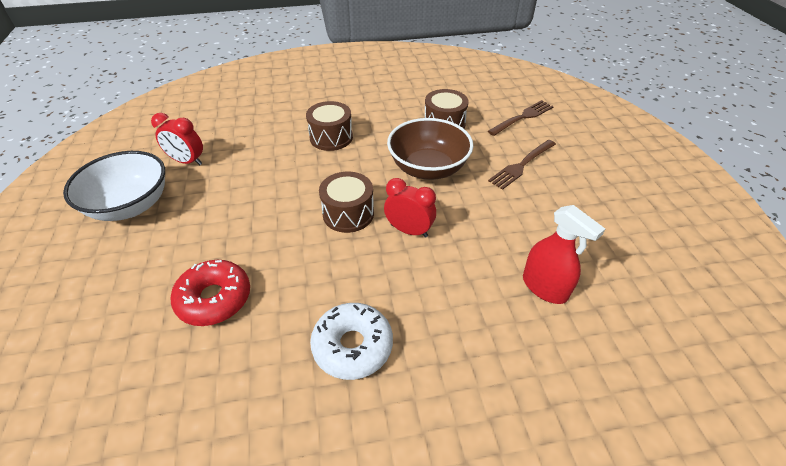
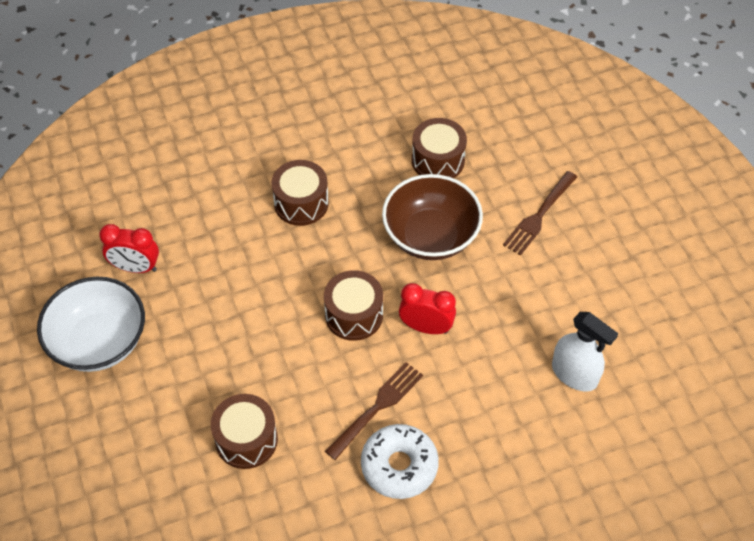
camera: 10 degrees left, 10 degrees up
red donut [171,260,250,326] -> brown drum [211,394,278,469]
brown fork [488,100,554,136] -> brown fork moved to [325,362,423,460]
red spray bottle [523,205,605,304] -> white spray bottle [552,312,618,392]

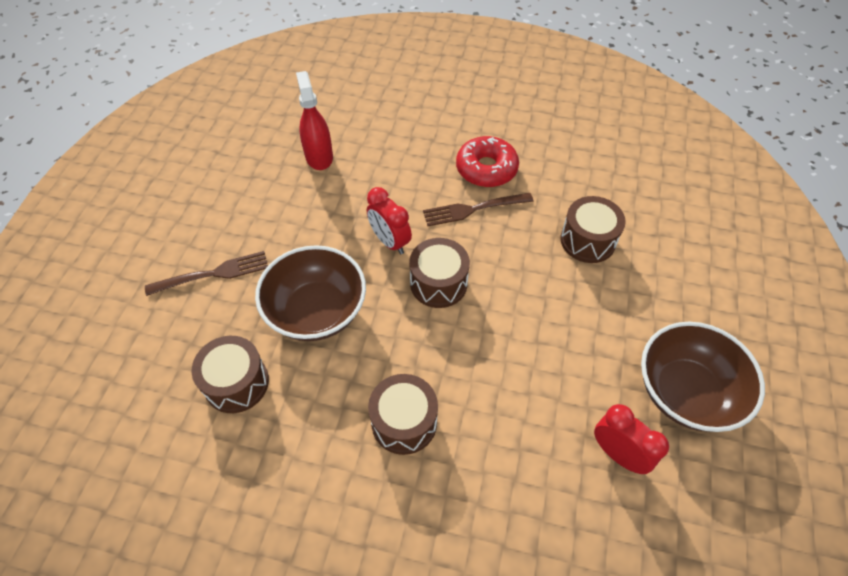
camera: 145 degrees left, 0 degrees up
white bowl [37,277,145,372] -> brown bowl [641,322,765,432]
white donut [361,424,439,499] -> red donut [456,136,519,187]
white spray bottle [552,312,618,392] -> red spray bottle [296,71,333,170]

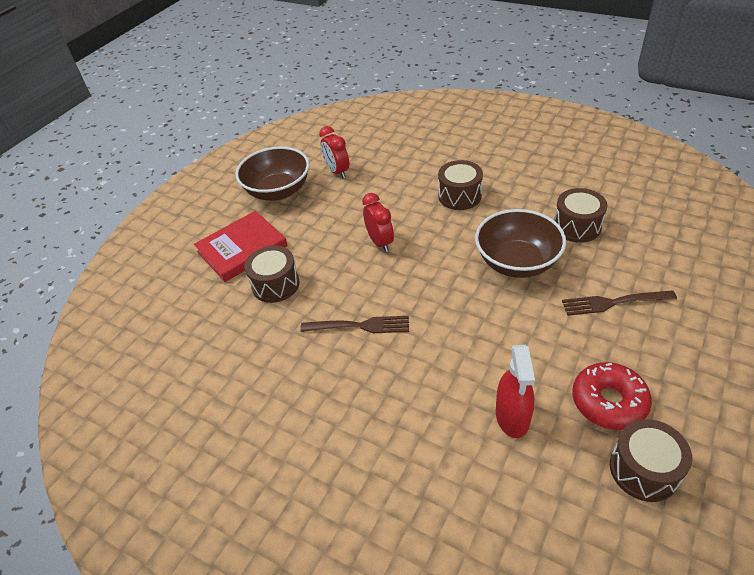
camera: 160 degrees left, 10 degrees down
red clock [367,187,412,254] -> red clock moved to [362,193,394,252]
brown drum [409,238,470,308] -> brown drum moved to [610,419,692,502]
red donut [456,136,519,187] -> red donut moved to [572,362,652,430]
none -> red book [194,211,288,282]

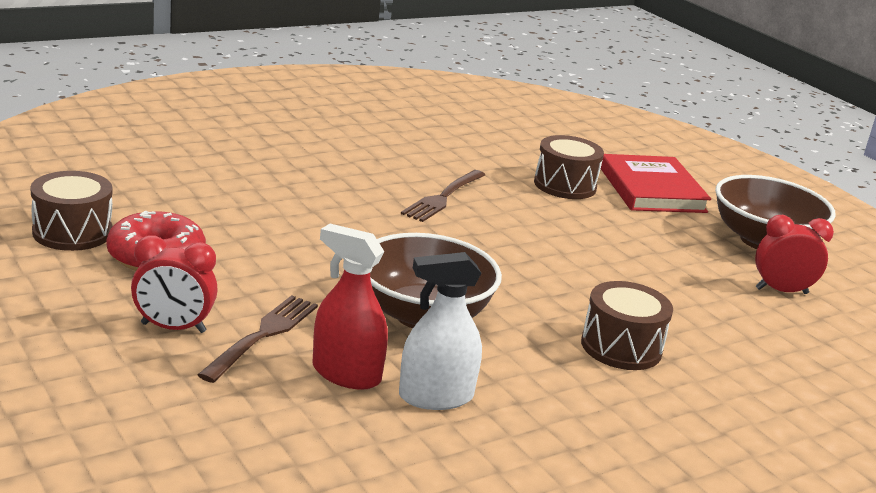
camera: 110 degrees right, 20 degrees down
red clock [362,193,394,252] -> red clock moved to [131,235,218,333]
red spray bottle [496,345,535,438] -> red spray bottle moved to [312,224,388,390]
brown drum [554,188,607,243] -> white spray bottle [399,252,482,410]

